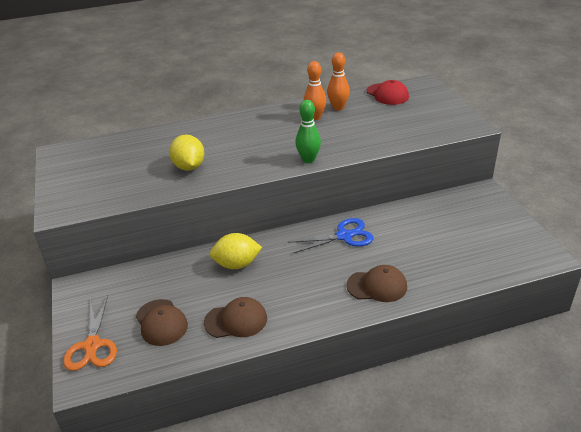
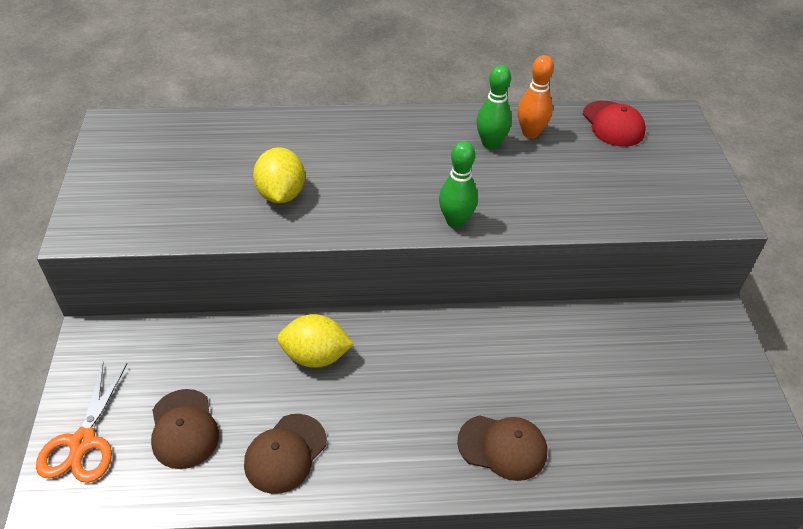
camera: 10 degrees right, 10 degrees up
brown cap [204,297,267,338] -> brown cap turned 120 degrees clockwise [244,414,327,494]
blue scissors [288,218,373,253] -> none
orange bowling pin [304,61,326,120] -> green bowling pin [476,65,512,149]

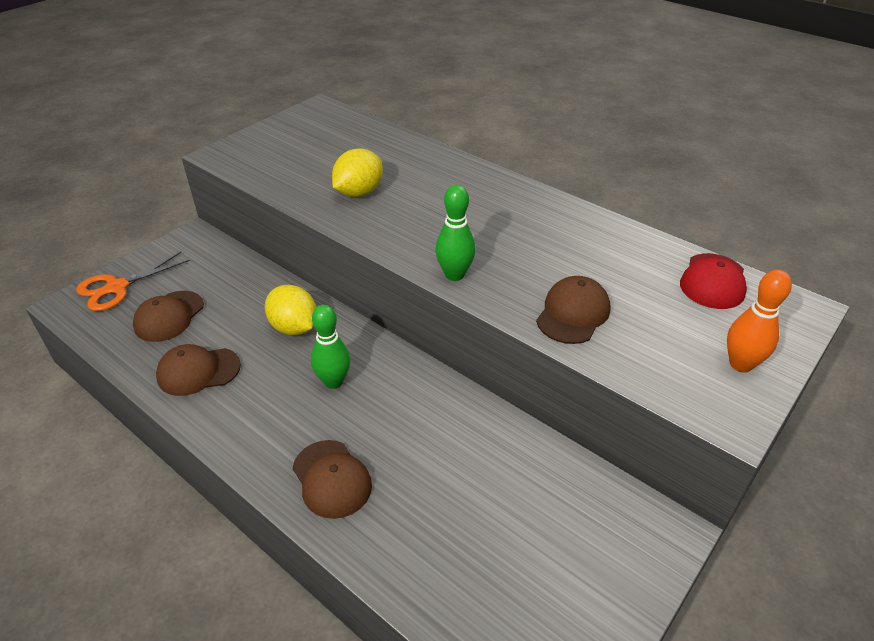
camera: 45 degrees right, 5 degrees down
green bowling pin [476,65,512,149] -> green bowling pin moved to [311,305,351,389]
orange bowling pin [518,55,554,139] -> orange bowling pin moved to [727,270,792,372]
none -> brown cap [536,276,611,344]

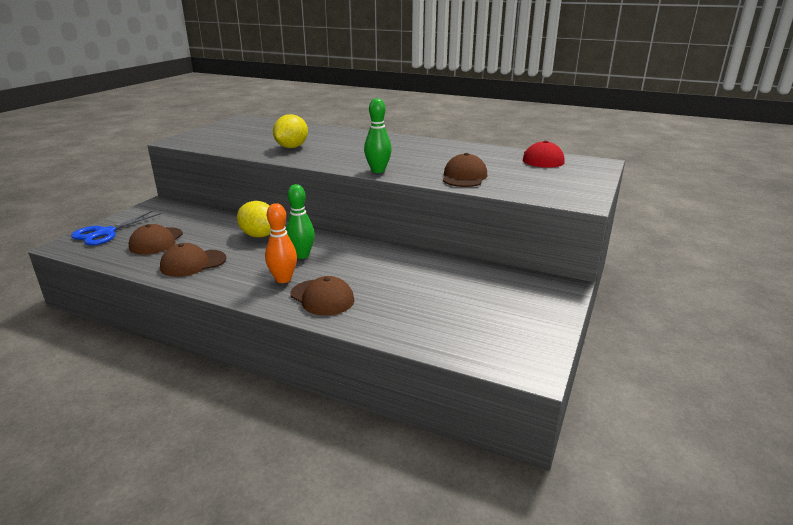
camera: 15 degrees left, 15 degrees down
orange scissors [76,252,190,311] -> blue scissors [71,211,162,245]
orange bowling pin [727,270,792,372] -> orange bowling pin moved to [265,203,297,283]

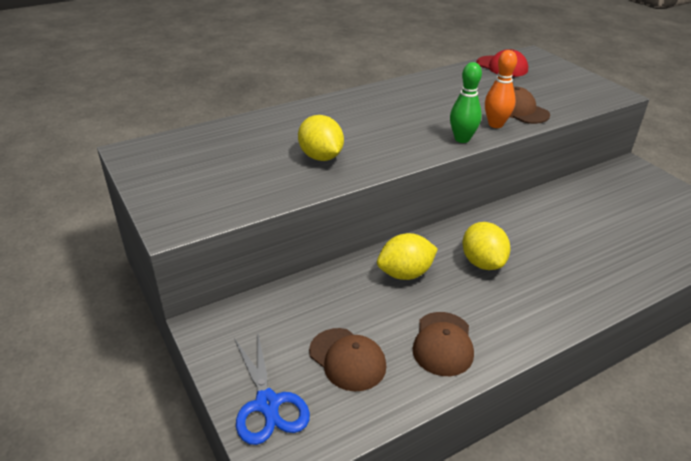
camera: 55 degrees left, 10 degrees up
orange bowling pin [265,203,297,283] -> orange bowling pin moved to [485,50,517,128]
green bowling pin [286,184,315,259] -> yellow lemon [462,222,511,270]
brown cap [290,276,355,316] -> none

